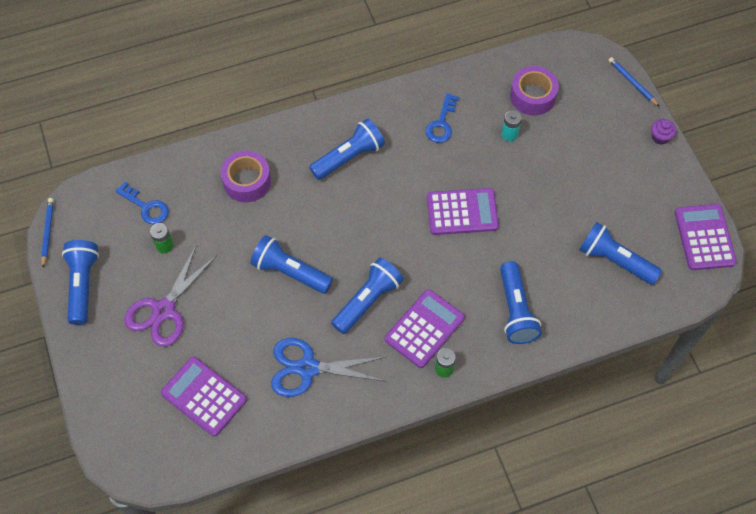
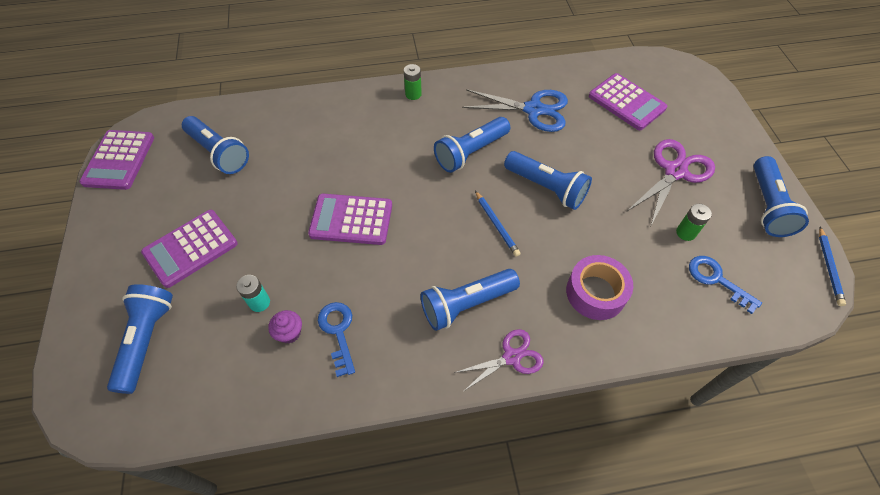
camera: 170 degrees left, 5 degrees down
purple calculator [385,289,465,368] -> purple calculator moved to [141,210,238,288]
blue key [425,93,459,143] -> blue key turned 45 degrees counterclockwise [318,302,355,377]
blue flashlight [500,261,542,344] -> blue flashlight moved to [107,284,173,394]
purple tape [510,66,559,115] -> none
blue pencil [608,57,660,107] -> blue pencil moved to [475,191,521,257]
purple cupcake [651,119,676,145] -> purple cupcake moved to [268,310,302,343]
none -> purple scissors [454,329,544,391]

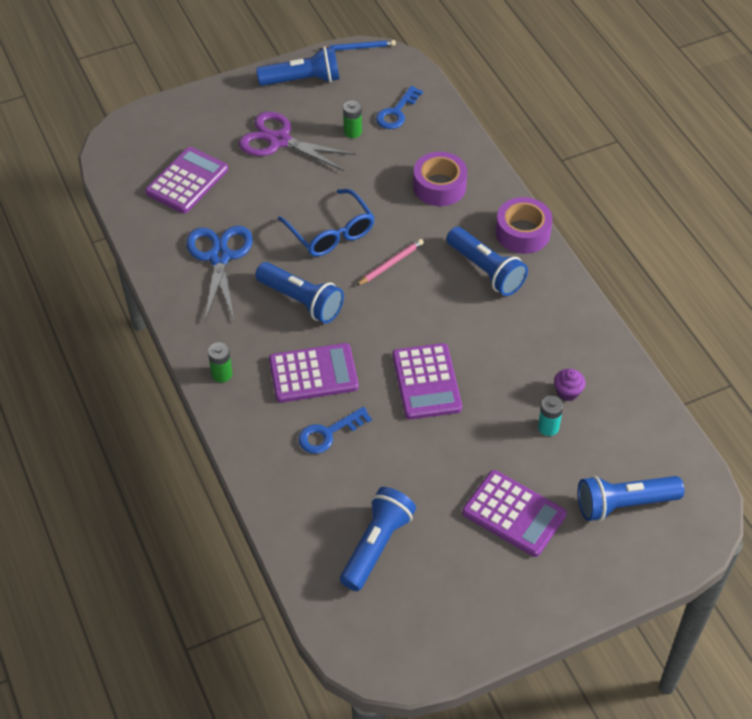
camera: 105 degrees left, 5 degrees down
purple calculator [79,130,154,190] -> purple calculator moved to [269,343,358,403]
blue key [318,302,355,377] -> blue key moved to [298,407,372,454]
purple scissors [454,329,544,391] -> purple tape [496,197,552,254]
blue pencil [475,191,521,257] -> pink pencil [356,239,424,286]
blue flashlight [504,151,592,210] -> blue glasses [278,189,375,257]

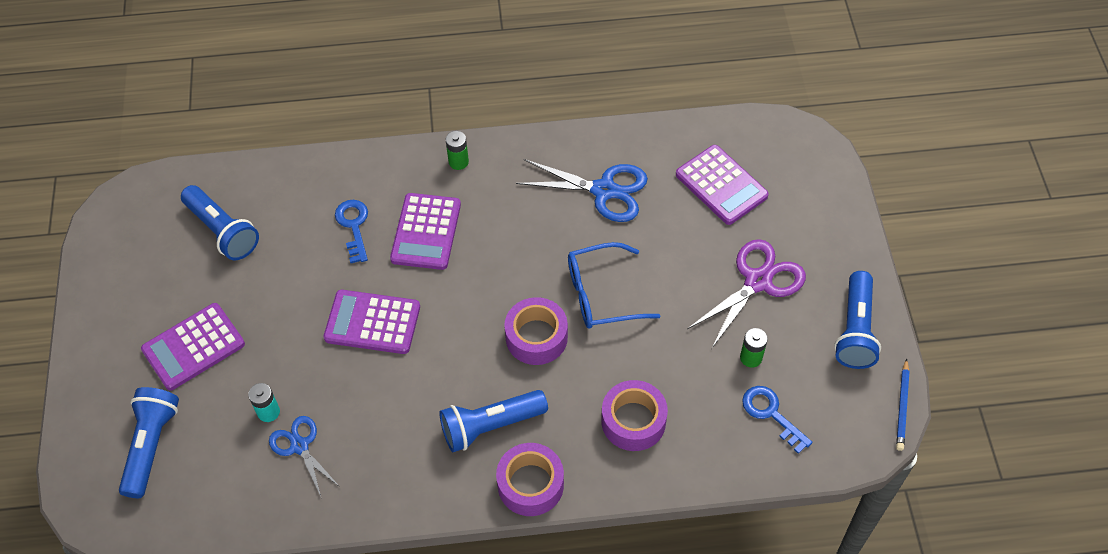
camera: 110 degrees right, 5 degrees up
blue flashlight [255,262,344,323] -> none
pink pencil [356,239,424,286] -> purple tape [504,297,568,365]
purple cupcake [554,369,585,401] -> blue scissors [269,416,340,496]

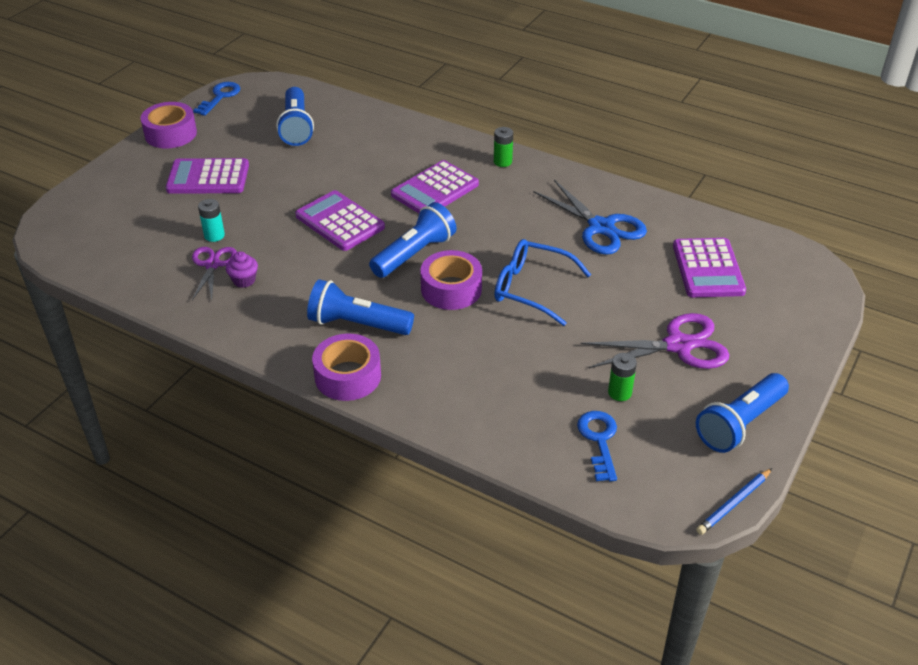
camera: 35 degrees right, 15 degrees down
blue flashlight [119,387,179,498] -> blue flashlight moved to [369,202,456,278]
blue scissors [269,416,340,496] -> purple scissors [192,247,237,300]
blue key [335,200,368,263] -> blue key moved to [193,82,240,116]
purple tape [601,380,668,451] -> purple tape moved to [141,102,197,149]
none -> purple cupcake [226,251,258,288]

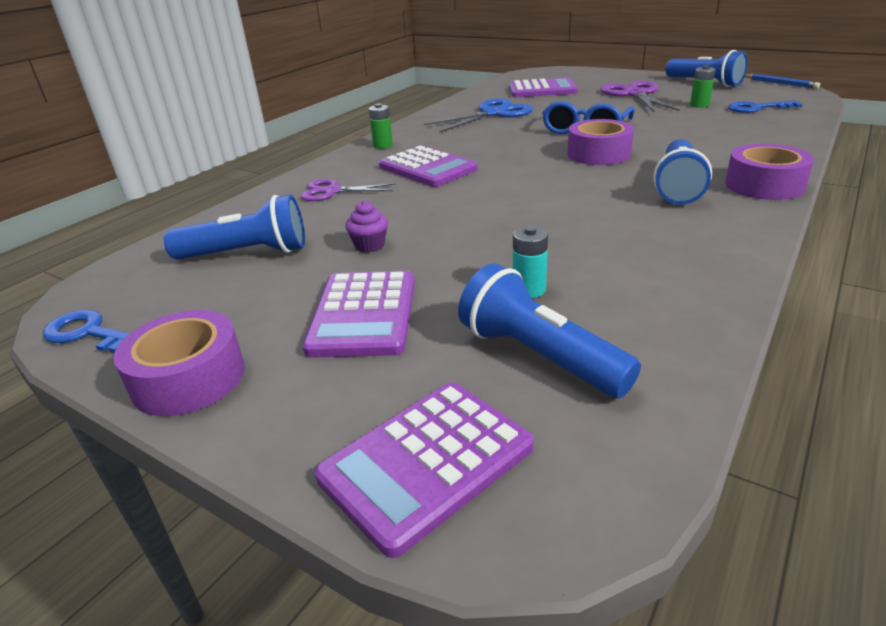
camera: 85 degrees left, 10 degrees down
purple scissors [192,247,237,300] -> purple scissors moved to [301,179,396,201]
purple cupcake [226,251,258,288] -> purple cupcake moved to [345,201,388,253]
purple calculator [295,190,385,251] -> purple calculator moved to [314,382,534,558]
blue flashlight [369,202,456,278] -> blue flashlight moved to [458,263,641,398]

